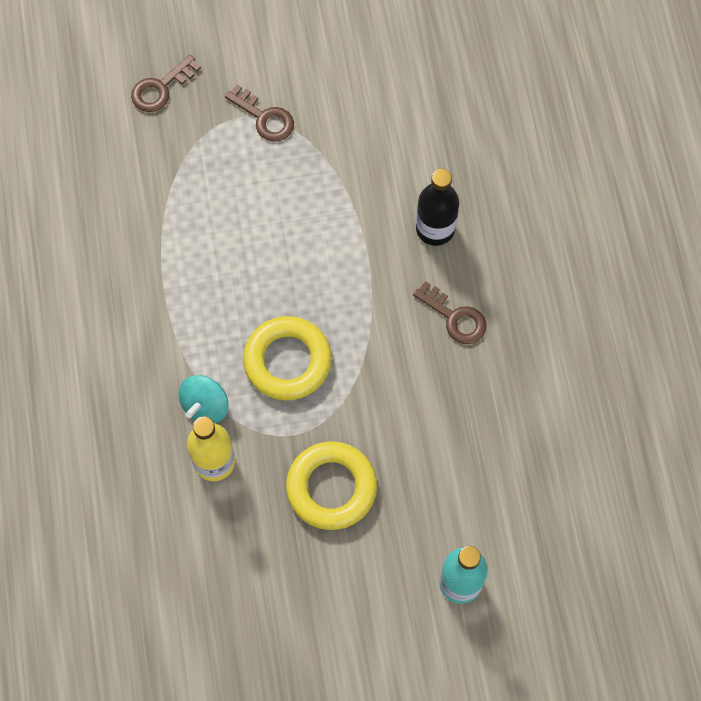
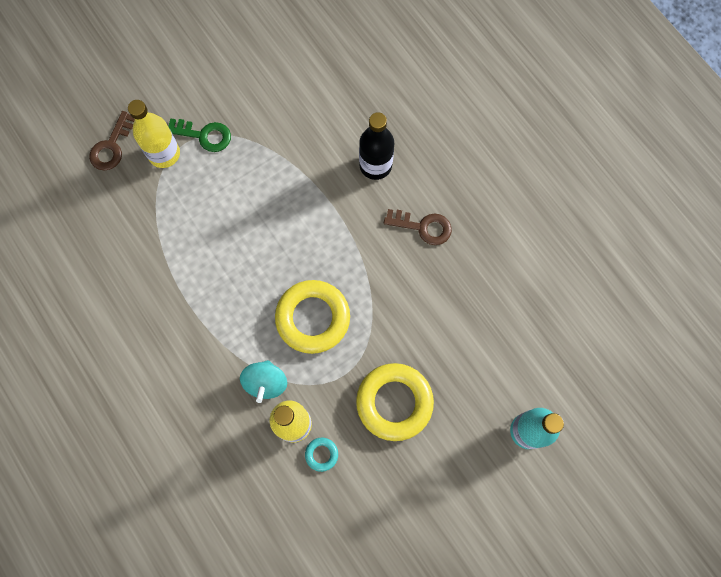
camera: 25 degrees left, 5 degrees up
brown key [225,84,294,142] -> green key [168,118,231,152]
none -> yellow bottle [128,100,180,168]
none -> turquoise ring [305,438,338,472]

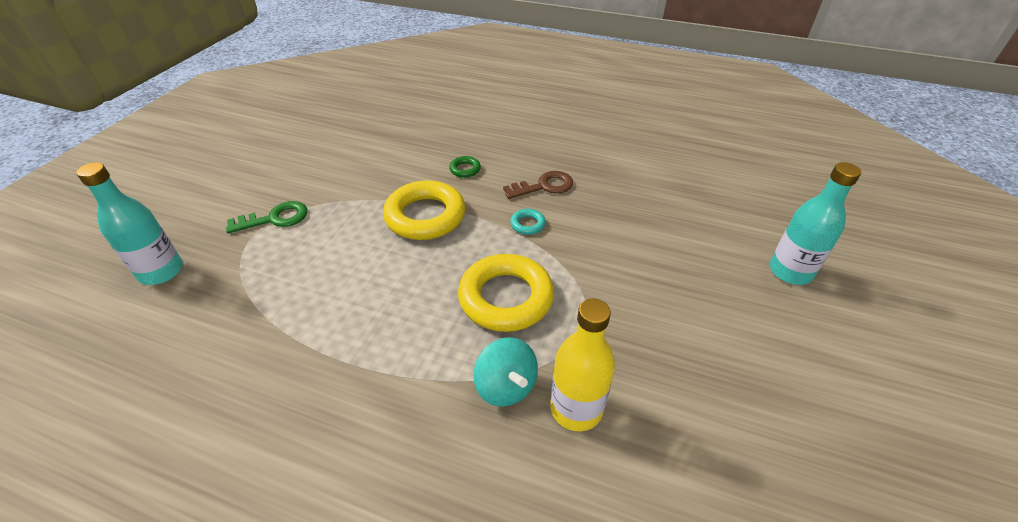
camera: 35 degrees left, 30 degrees down
brown key [89,111,135,170] -> turquoise bottle [76,162,183,285]
yellow bottle [128,100,180,168] -> none
turquoise ring [305,438,338,472] -> turquoise ring moved to [510,209,546,235]
yellow ring [356,363,434,441] -> yellow ring moved to [383,180,466,240]
black bottle [359,112,394,180] -> green ring [449,156,481,178]

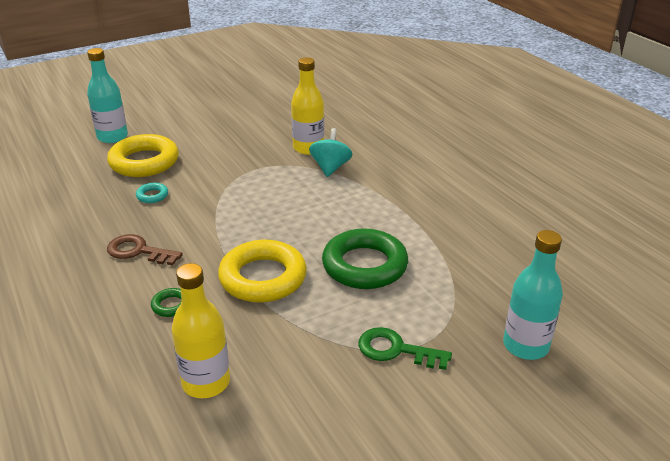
camera: 140 degrees left, 10 degrees down
yellow ring [458,254,554,332] -> yellow ring moved to [107,134,179,177]
turquoise ring [510,209,546,235] -> turquoise ring moved to [136,183,168,203]
none -> yellow bottle [172,263,230,398]
none -> green ring [322,228,408,289]

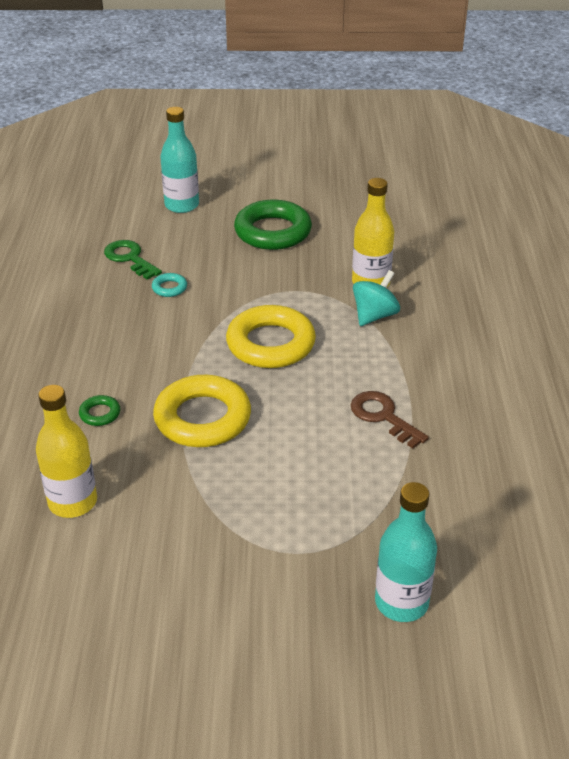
camera: 30 degrees right, 5 degrees up
yellow ring [107,134,179,177] -> yellow ring moved to [226,305,316,368]
brown key [107,234,183,265] -> brown key moved to [351,391,429,448]
green ring [322,228,408,289] -> green ring moved to [234,200,312,250]
green key [358,327,452,370] -> green key moved to [104,240,162,280]

